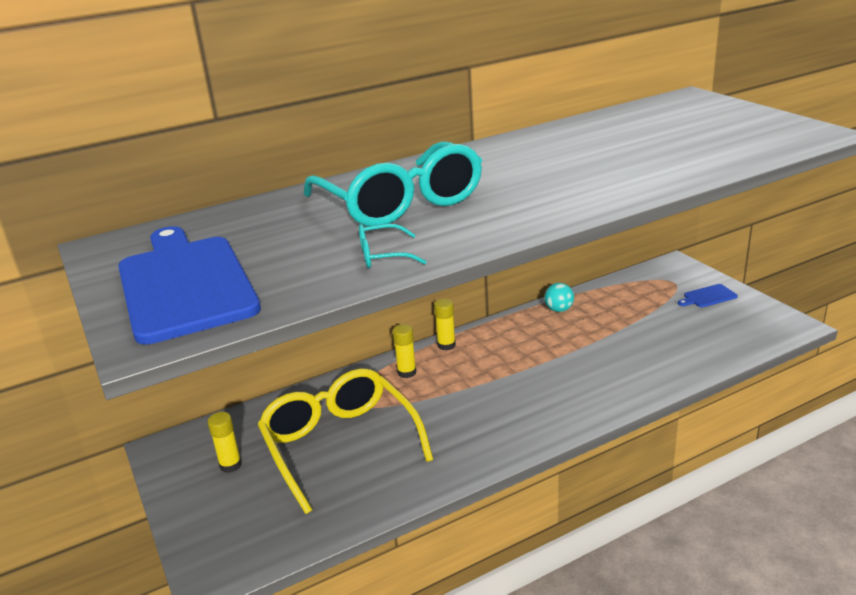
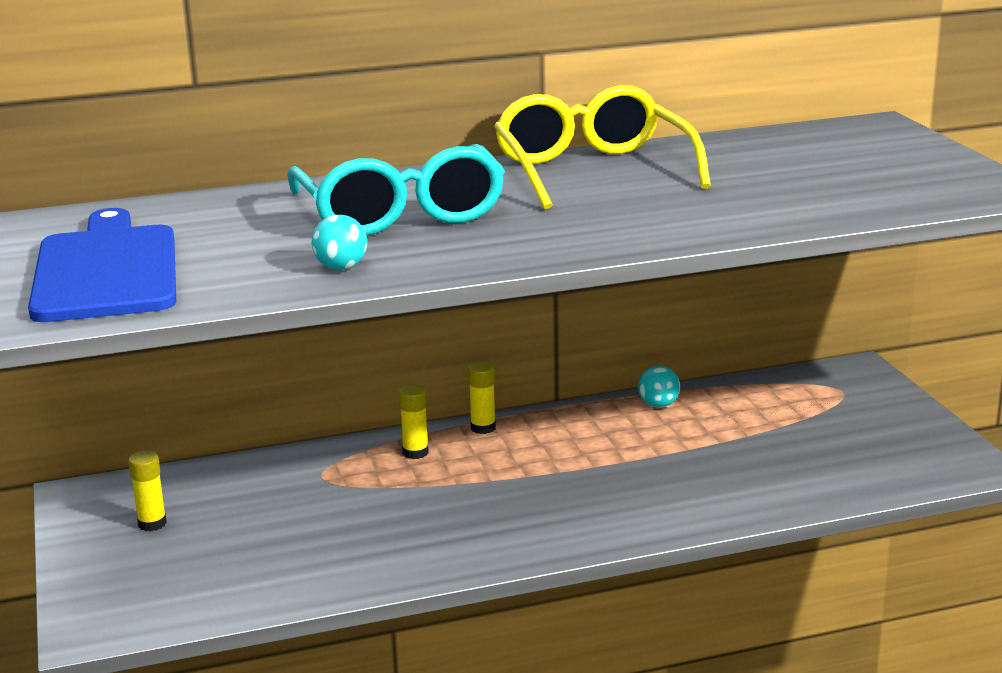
camera: 10 degrees right, 5 degrees down
yellow glasses [258,368,434,514] -> yellow glasses moved to [494,85,711,209]
turquoise glasses [359,224,427,268] -> turquoise ball [312,215,367,270]
blue cutting board [678,284,738,307] -> none

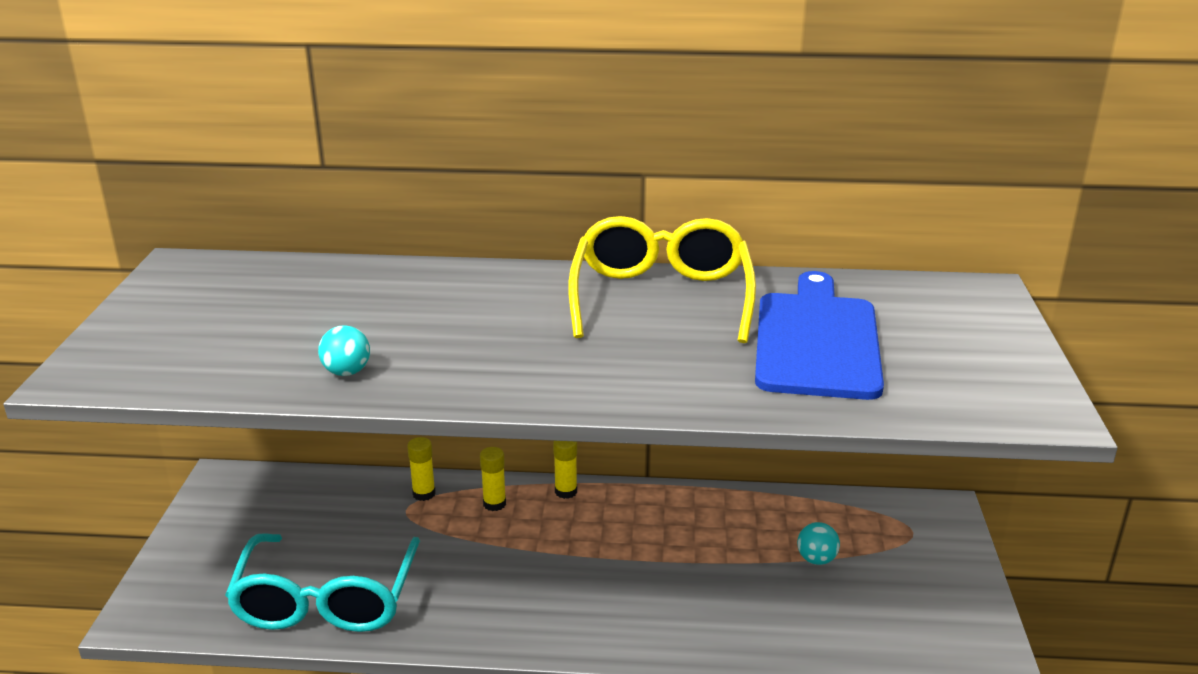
camera: 20 degrees right, 5 degrees up
blue cutting board [28,208,176,322] -> blue cutting board moved to [755,271,884,400]
yellow glue stick [128,451,167,531] -> yellow glue stick moved to [407,437,436,501]
turquoise glasses [287,144,505,236] -> turquoise glasses moved to [225,533,420,632]
turquoise ball [638,366,680,408] -> turquoise ball moved to [797,522,840,565]

